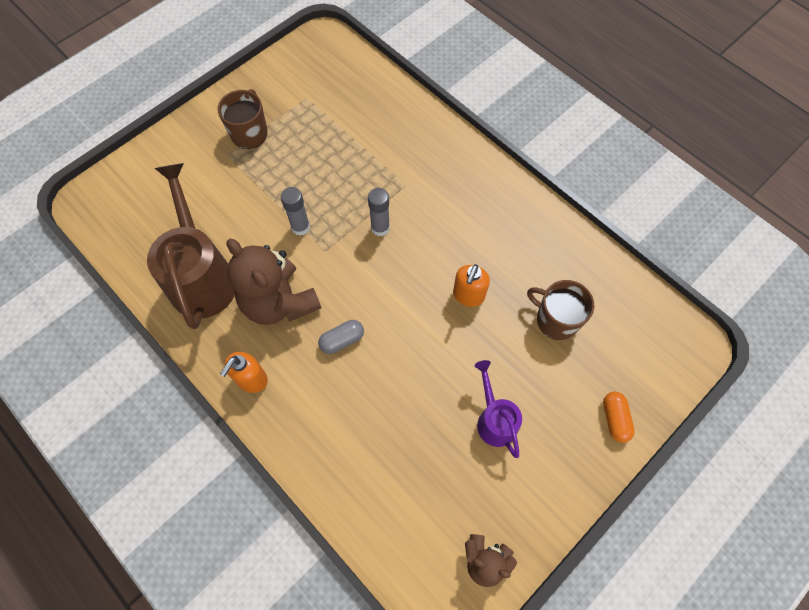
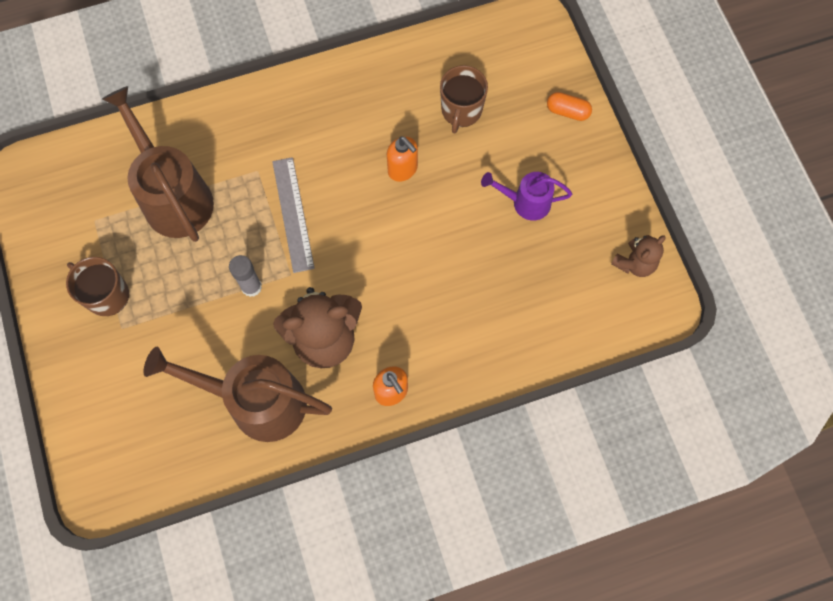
camera: 65 degrees left, 5 degrees up
grey capsule [318,320,364,354] -> none
grey glue stick [368,188,390,236] -> grey ruler [272,157,315,273]
brown mug [527,280,595,340] -> brown mug turned 45 degrees counterclockwise [440,65,488,133]
none -> brown watering can [102,86,214,242]

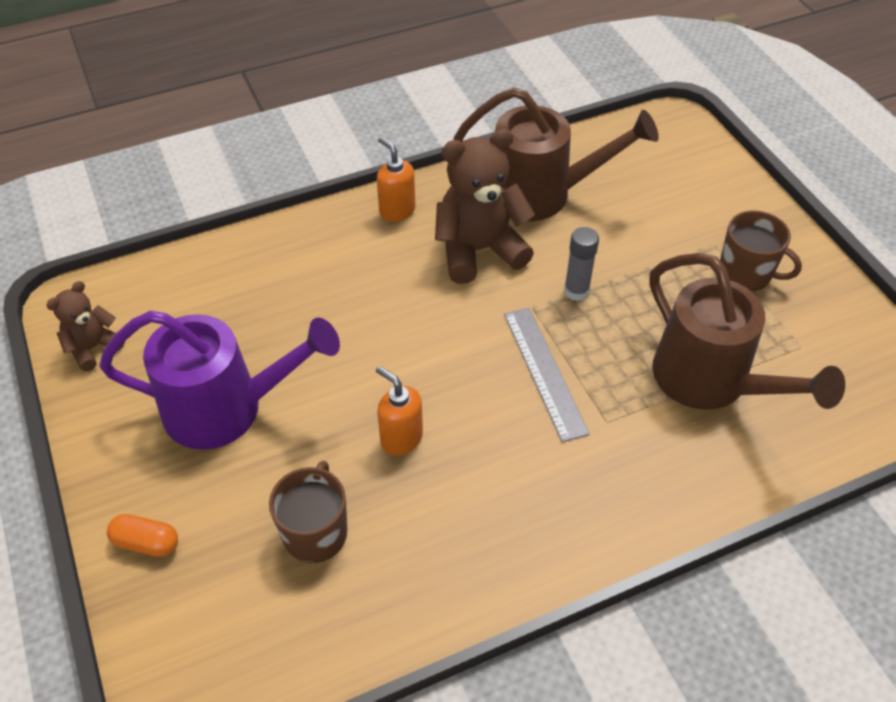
camera: 175 degrees right, 20 degrees down
purple watering can [481,172,572,221] -> purple watering can [99,310,340,450], size x1.84

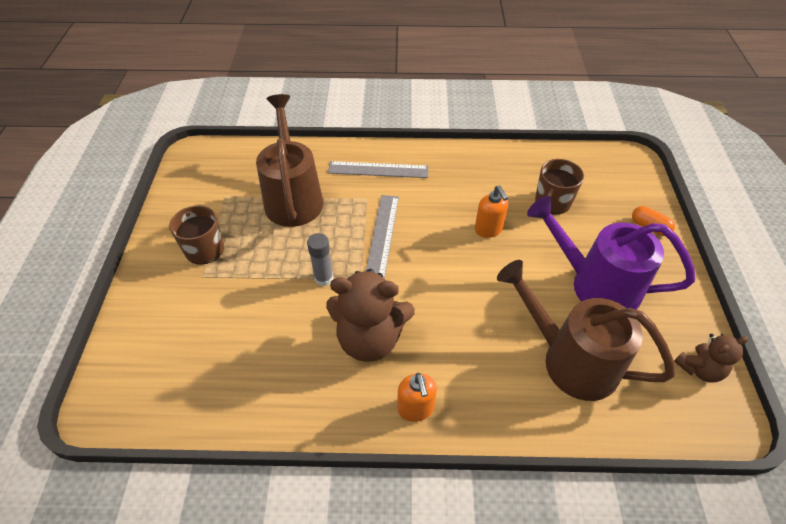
camera: 155 degrees left, 0 degrees up
brown watering can [454,87,659,221] -> brown watering can moved to [497,260,675,401]
none -> grey ruler [328,161,429,178]

